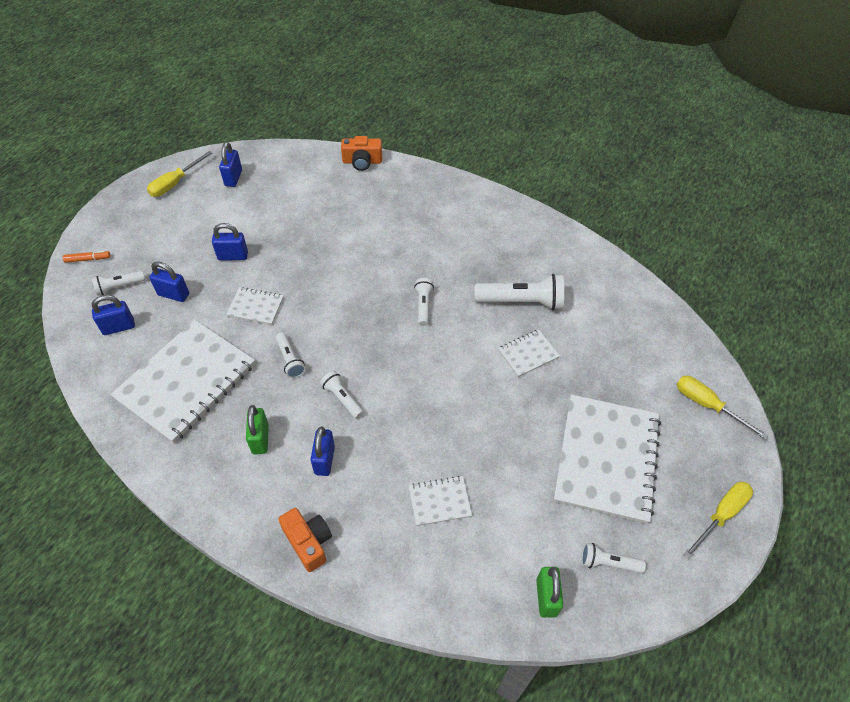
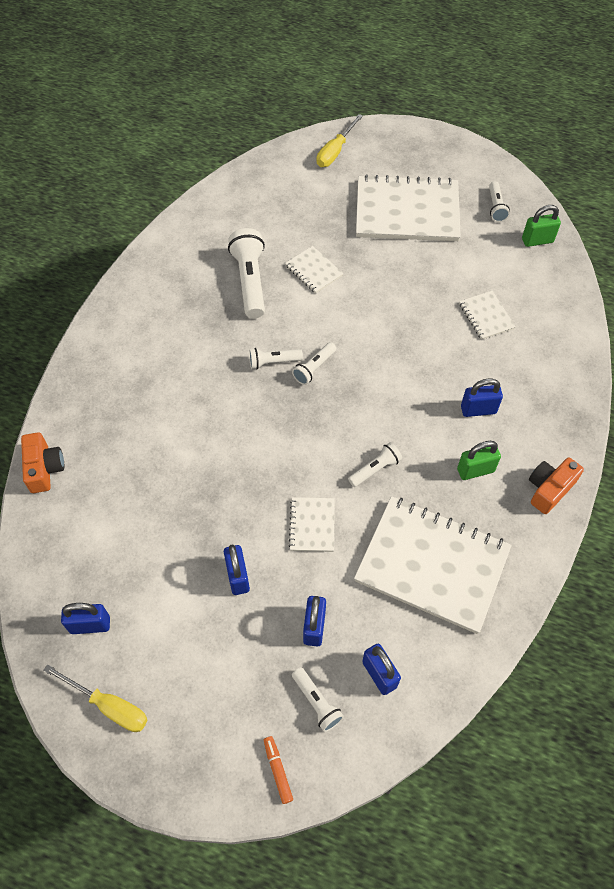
camera: 100 degrees left, 5 degrees up
orange camera [278,508,332,572] -> orange camera moved to [529,457,584,514]
white flashlight [320,371,364,419] -> white flashlight moved to [292,342,336,385]
yellow screwdriver [683,482,753,559] -> none

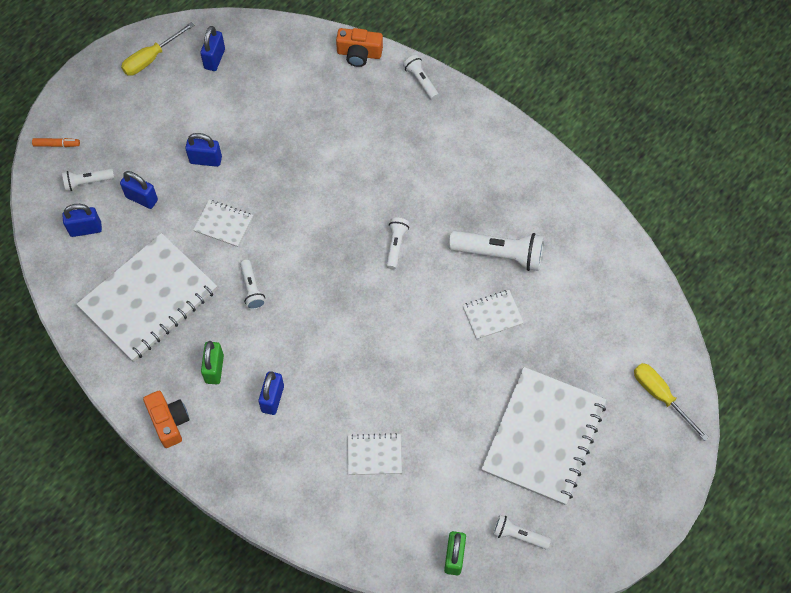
camera: 110 degrees right, 5 degrees up
white flashlight [292,342,336,385] -> white flashlight moved to [403,55,439,100]

